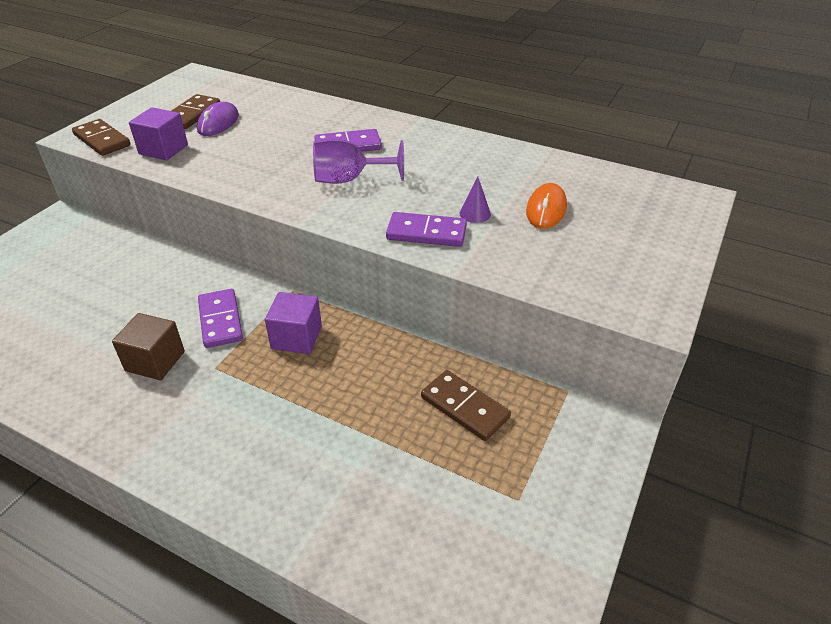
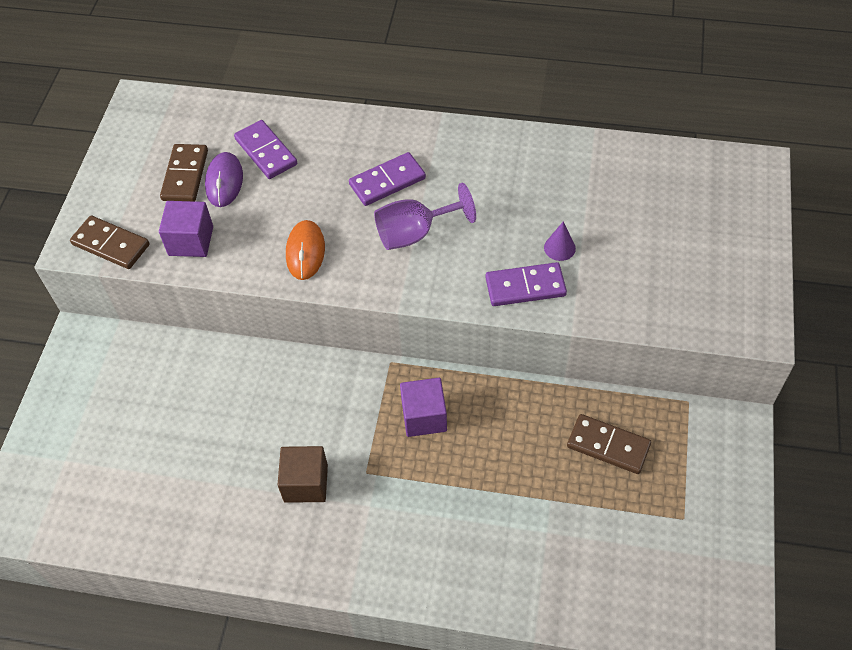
camera: 15 degrees left, 15 degrees up
purple domino [198,289,243,348] -> purple domino moved to [234,120,297,179]
orange mouse [526,183,567,229] -> orange mouse moved to [286,220,325,280]

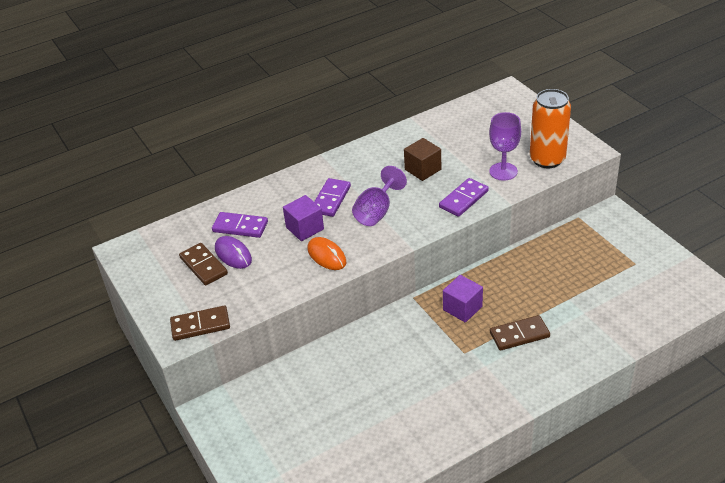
camera: 40 degrees left, 15 degrees down
purple cube [159,201,213,257] -> purple cube moved to [283,195,324,241]
brown cube [278,446,328,503] -> brown cube moved to [404,138,441,181]
purple cone [544,221,576,261] -> none
brown domino [567,414,651,474] -> brown domino moved to [490,315,550,351]
none -> purple goblet [489,112,521,181]
none -> orange can [530,89,571,168]

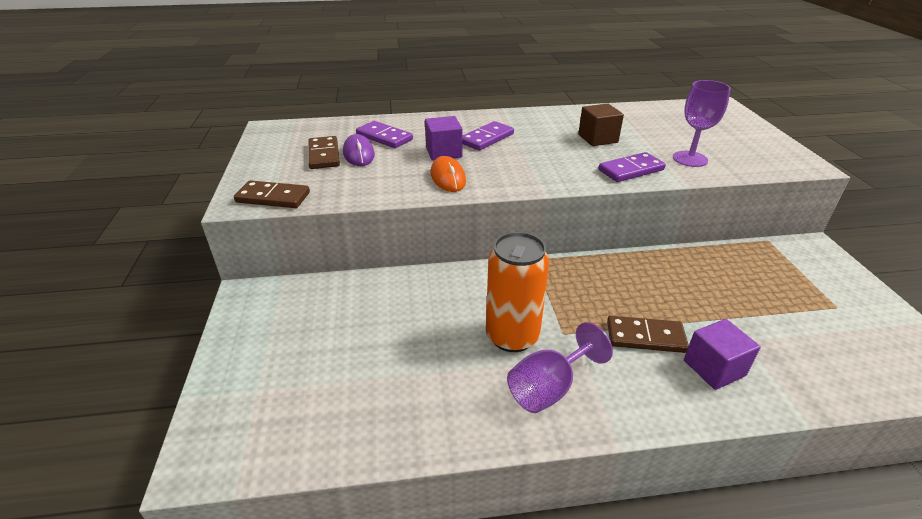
camera: 20 degrees right, 5 degrees down
purple goblet [352,166,407,226] -> purple goblet moved to [507,322,613,413]
purple cube [443,275,483,322] -> purple cube moved to [684,319,761,390]
orange can [530,89,571,168] -> orange can moved to [486,232,549,352]

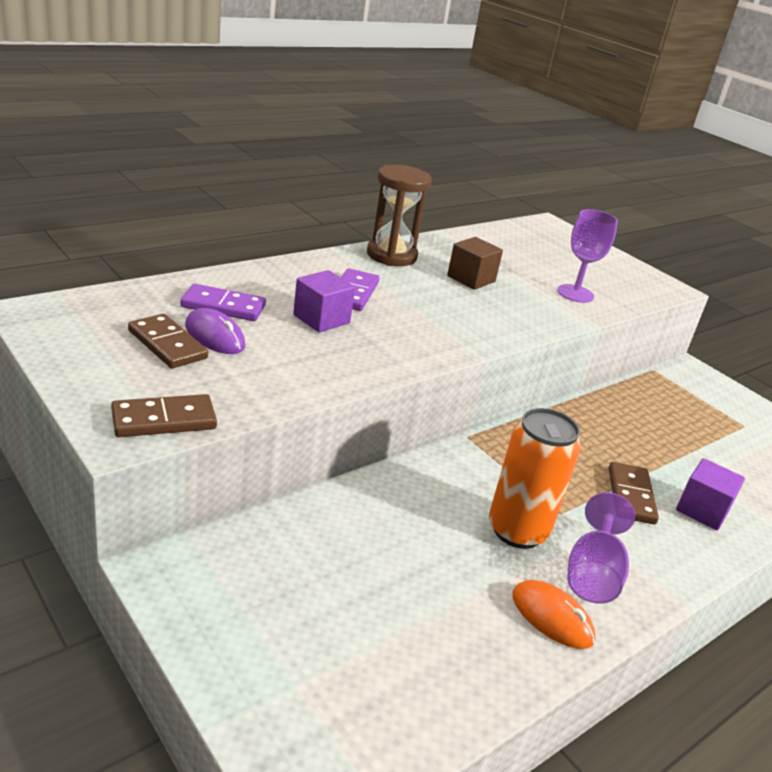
camera: 35 degrees left, 5 degrees down
orange mouse [431,156,466,192] -> orange mouse moved to [512,580,596,649]
purple domino [598,152,666,182] -> none
brown domino [607,316,689,353] -> brown domino turned 60 degrees counterclockwise [609,462,659,524]
none -> brown hourglass [367,165,432,266]

